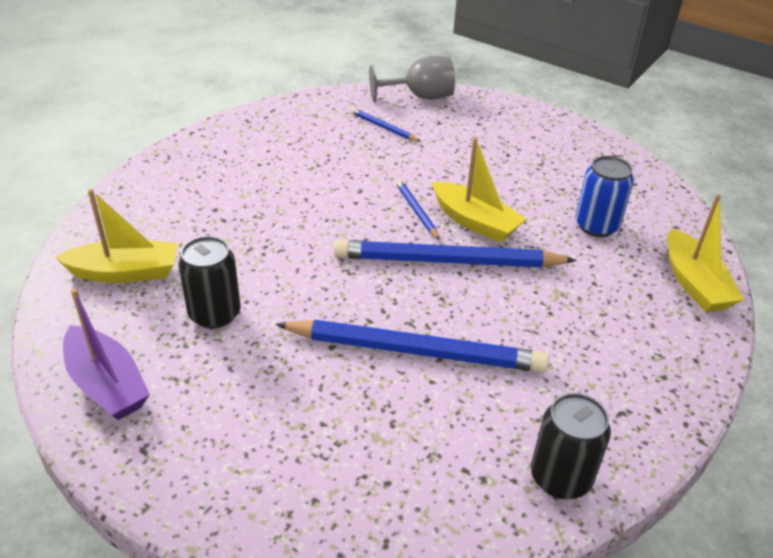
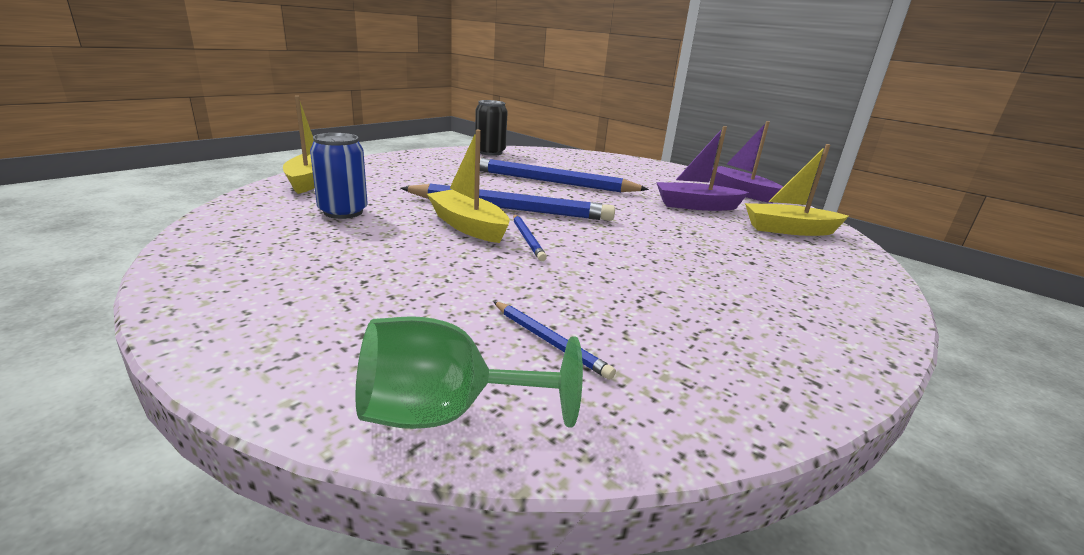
camera: 175 degrees left, 15 degrees down
black can [178,236,241,329] -> purple boat [656,126,749,211]
grey goblet [369,56,455,102] -> green goblet [355,316,583,429]

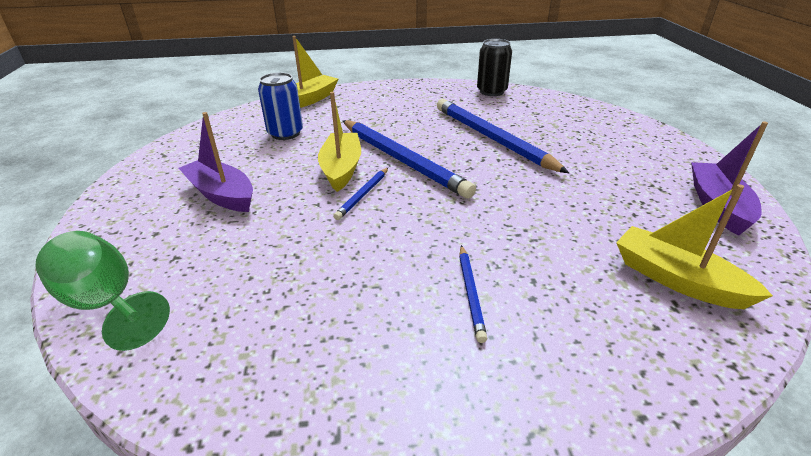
camera: 45 degrees right, 10 degrees up
blue pencil [493,301,616,380] -> blue pencil moved to [459,245,487,343]
purple boat [656,126,749,211] -> purple boat moved to [179,112,253,212]

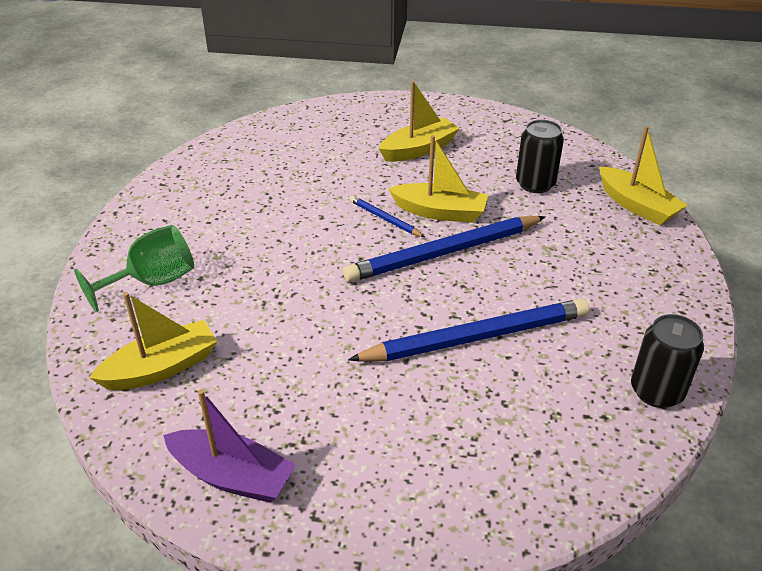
camera: 105 degrees right, 5 degrees up
green goblet [36,231,170,351] -> green goblet moved to [74,225,194,312]
purple boat [179,112,253,212] -> yellow boat [379,81,460,162]
blue can [258,72,303,140] -> black can [516,120,564,193]
blue pencil [459,245,487,343] -> none

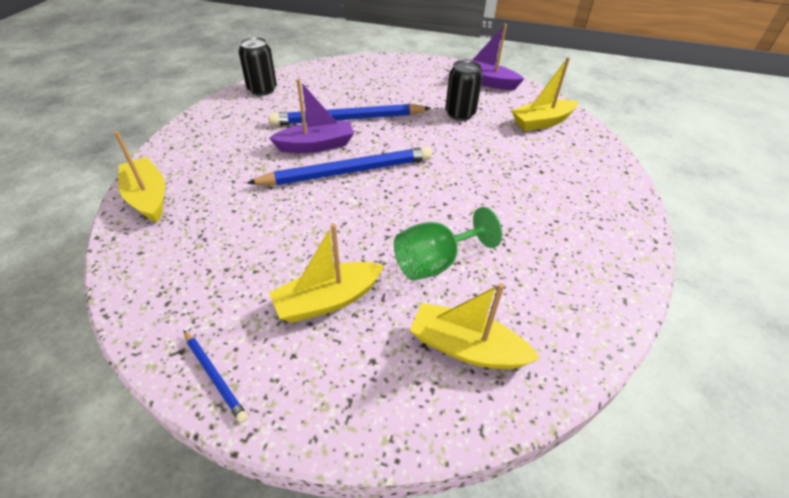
camera: 175 degrees left, 5 degrees up
green goblet [74,225,194,312] -> green goblet moved to [394,207,502,281]
blue pencil [349,195,425,237] -> blue pencil moved to [184,330,248,423]
yellow boat [388,135,488,223] -> yellow boat moved to [410,283,540,369]
black can [516,120,564,193] -> black can moved to [445,60,483,120]
none -> purple boat [269,79,354,153]

